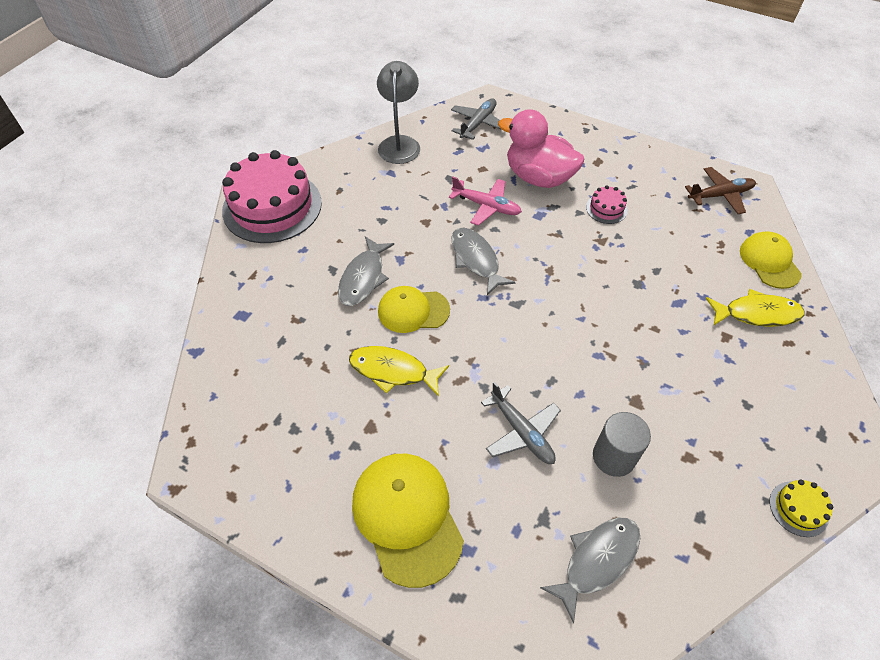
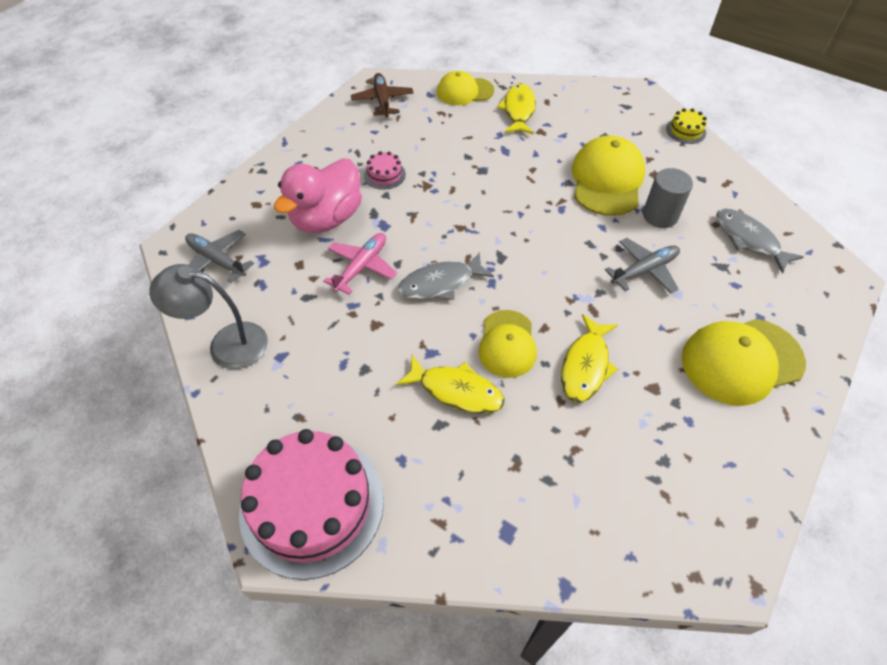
camera: 85 degrees left, 0 degrees up
grey fish [338,236,394,306] -> yellow fish [396,355,505,414]
none -> yellow cap [572,136,646,216]

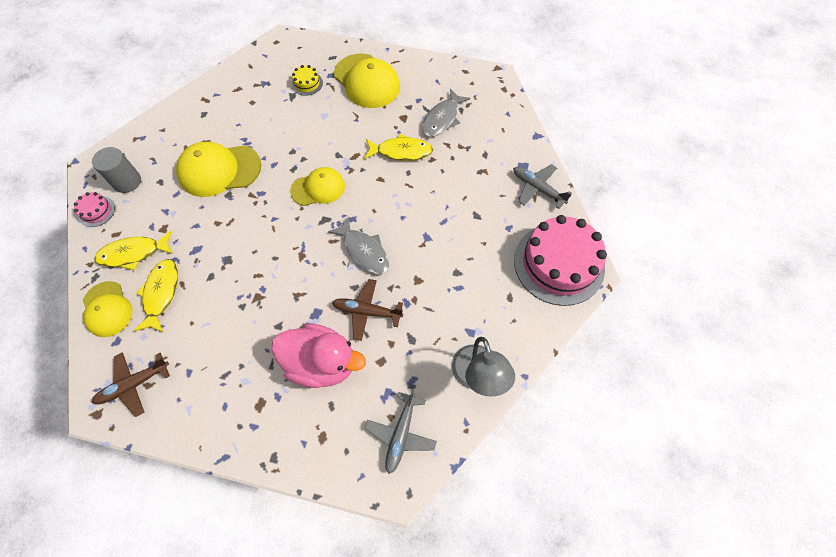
camera: 110 degrees left, 10 degrees up
pink plane [323,233,397,295] -> brown plane [332,279,403,341]
pink cake [364,151,406,189] -> pink cake moved to [74,192,115,227]
yellow fish [396,355,505,414] -> yellow fish moved to [134,259,178,333]
yellow cap [478,310,537,378] -> yellow cap moved to [290,167,345,206]
grey plane [605,238,680,293] -> grey plane moved to [513,164,572,209]
grey cylinder [643,168,693,228] -> grey cylinder moved to [92,147,141,193]
yellow cake [666,108,707,144] -> yellow cake moved to [291,65,323,96]
grey fish [716,209,804,274] -> grey fish moved to [422,89,470,137]

